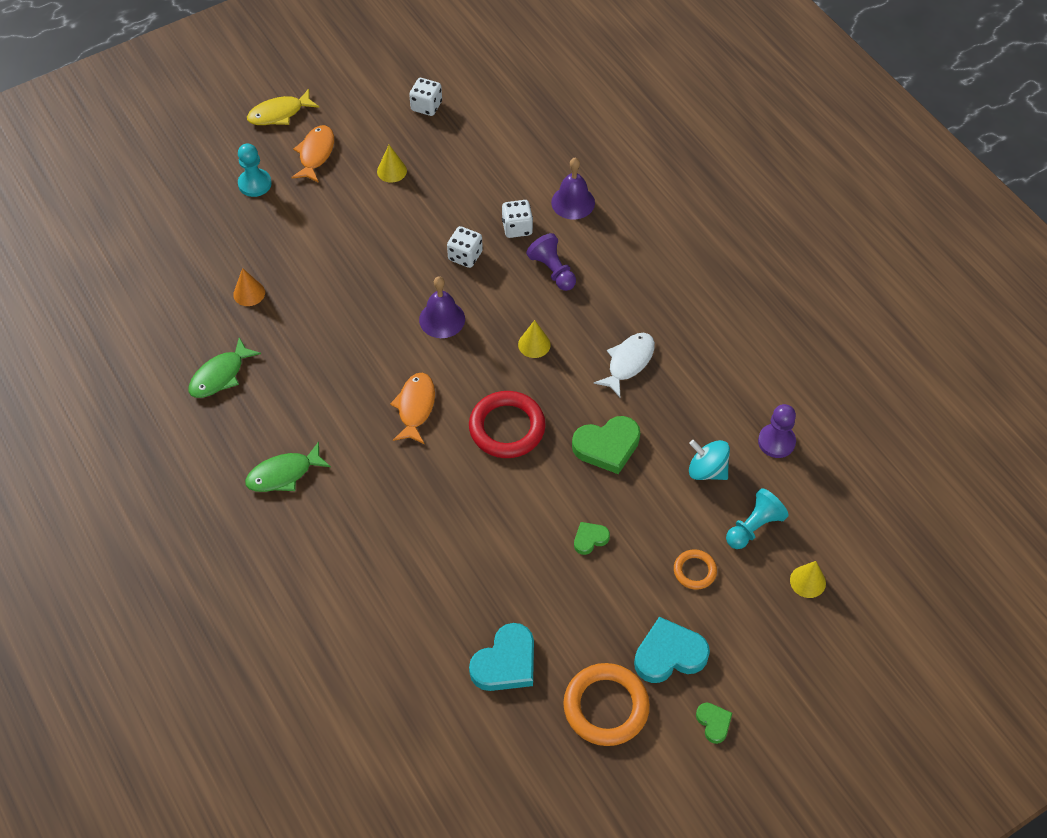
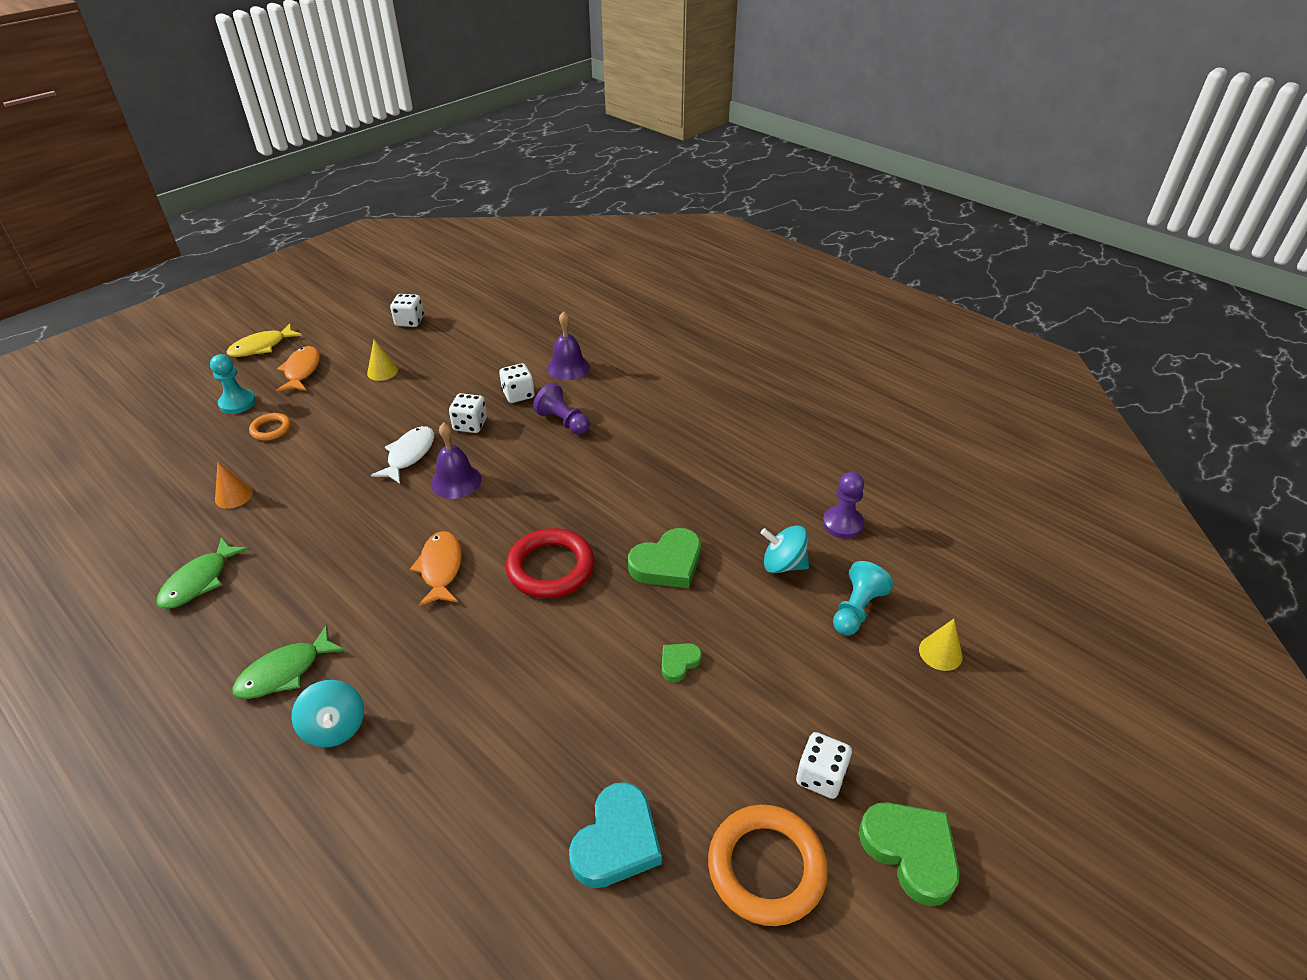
camera: 15 degrees left, 15 degrees down
yellow cone [518,320,551,358] -> none
white fish [594,333,655,397] -> white fish moved to [371,426,434,484]
turquoise heart [634,617,710,683] -> white dice [796,732,852,799]
orange ring [674,549,717,590] -> orange ring moved to [249,413,291,441]
green heart [696,703,732,744] -> green heart [859,802,960,906], size x1.88
none -> turquoise spinning top [292,680,364,747]

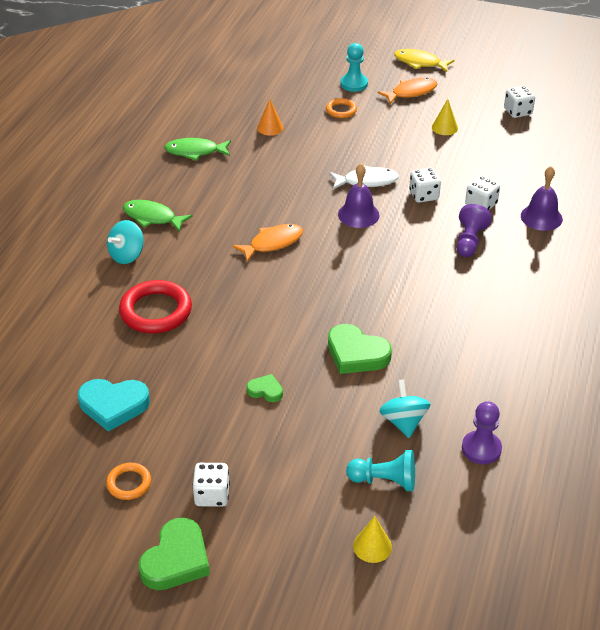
camera: 65 degrees right, 0 degrees up
red ring [506,528,595,598] -> red ring moved to [119,280,192,333]
orange ring [708,805,828,926] -> orange ring [106,463,151,500], size x0.53

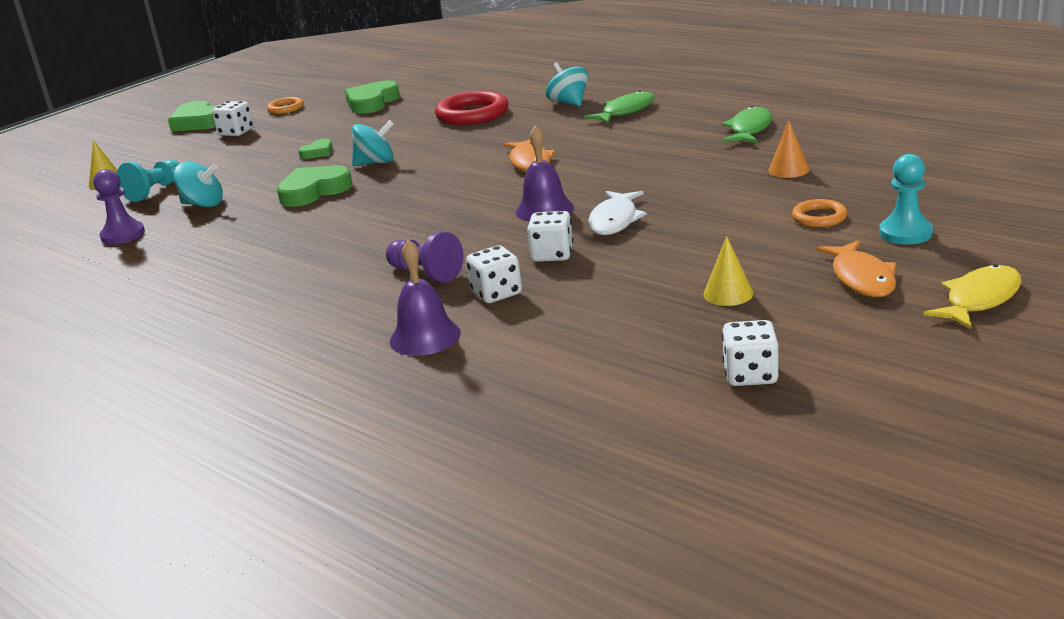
camera: 115 degrees right, 15 degrees down
turquoise heart [78,379,150,432] -> green heart [345,80,400,114]
none -> turquoise spinning top [352,120,394,166]

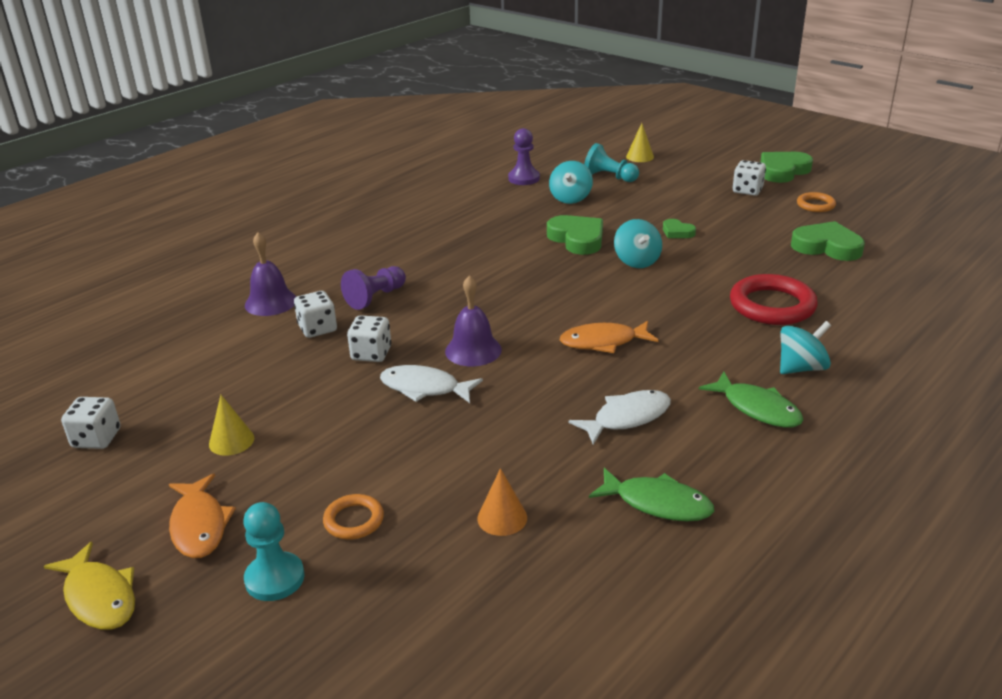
camera: 90 degrees right, 5 degrees up
orange fish [816,240,897,297] -> orange fish turned 105 degrees counterclockwise [169,473,236,558]
none -> white fish [569,390,671,445]

